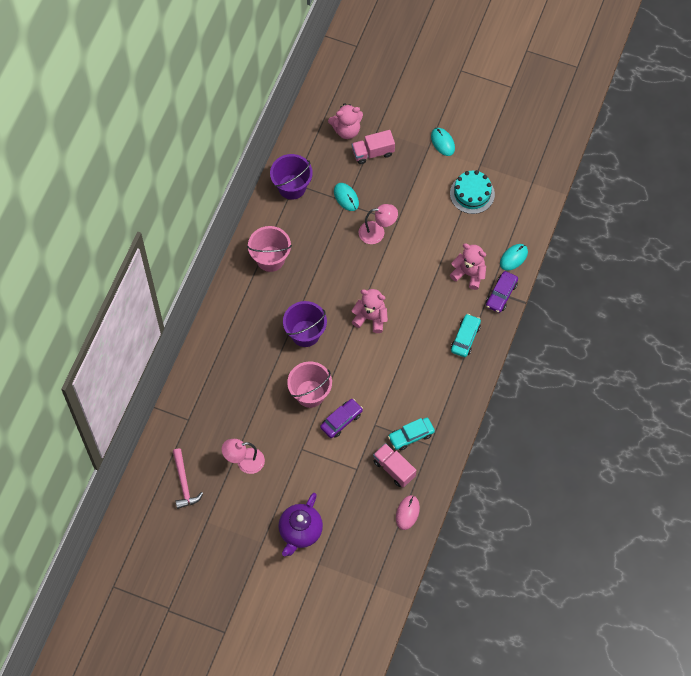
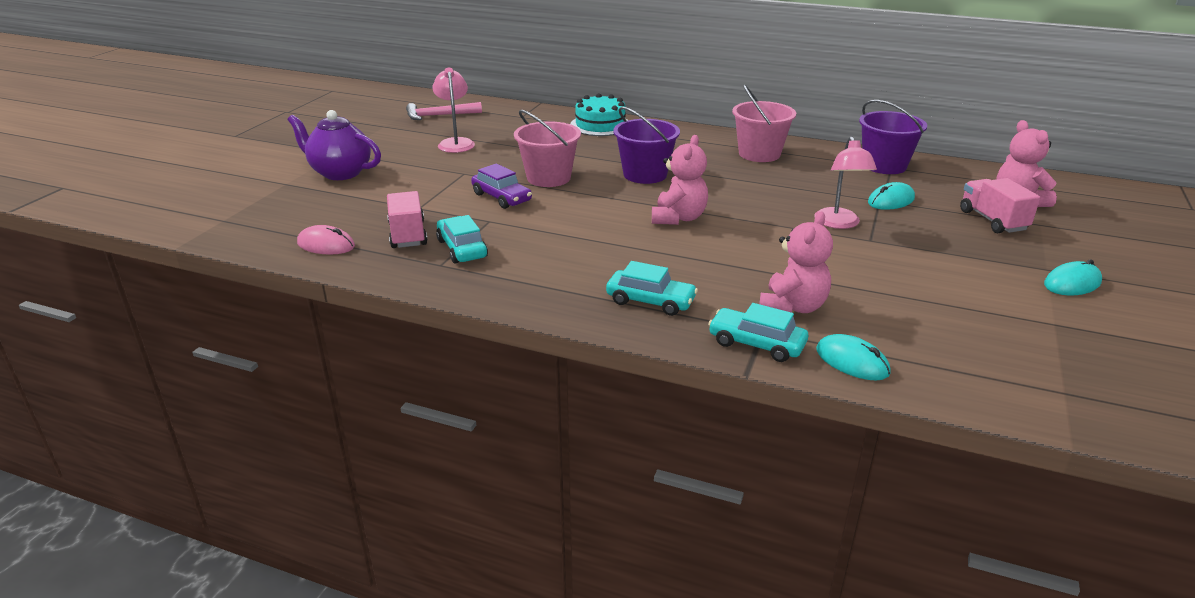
camera: 90 degrees right, 35 degrees down
pink truck [373,443,416,488] -> pink truck turned 60 degrees counterclockwise [387,191,428,248]
turquoise cake [450,170,495,214] -> turquoise cake moved to [570,93,628,136]
purple car [486,271,518,313] -> turquoise car [708,303,808,362]

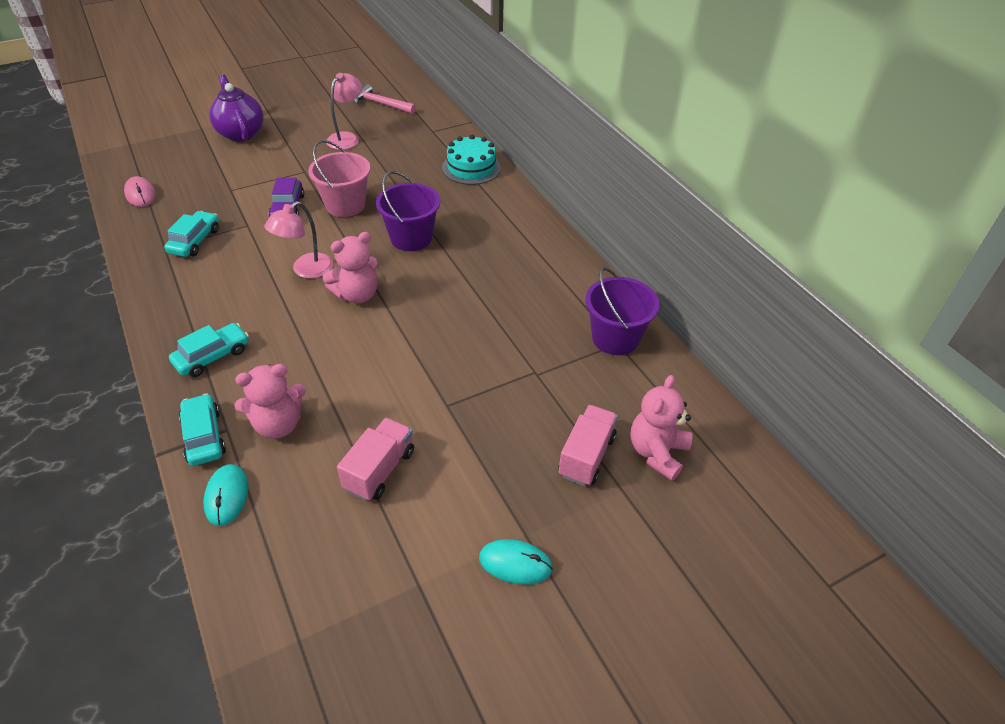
camera: 40 degrees right, 15 degrees up
pink truck [387,191,428,248] -> pink truck moved to [337,418,414,501]
turquoise car [606,261,698,316] -> turquoise car turned 105 degrees counterclockwise [169,323,249,377]
pink bucket [732,85,796,162] -> none
pink lamp [814,136,877,229] -> pink lamp moved to [264,201,333,279]
turquoise mouse [868,182,915,210] -> none

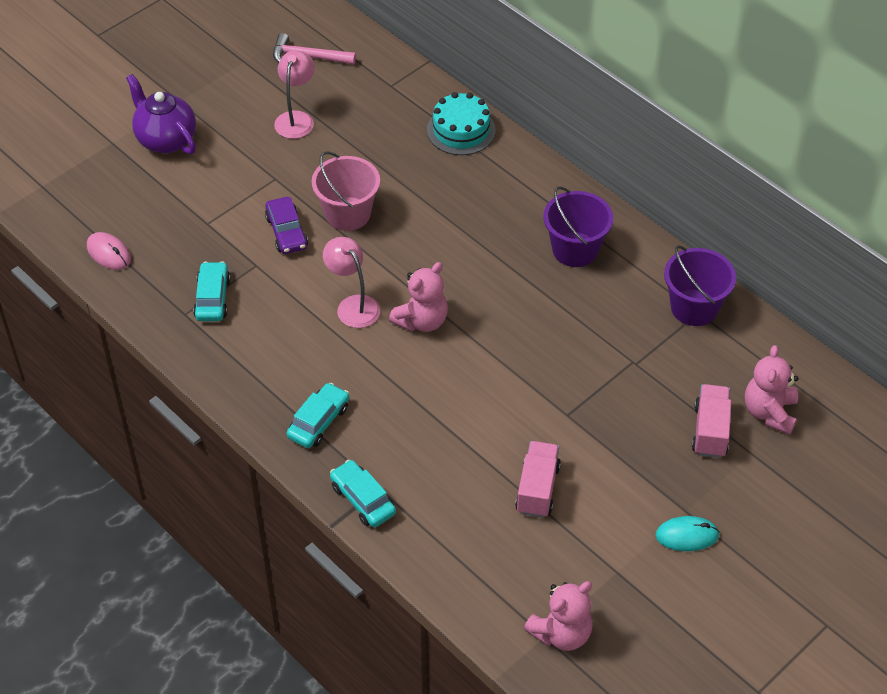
camera: 15 degrees left, 5 degrees up
turquoise mouse [203,464,249,526] -> none
pink teddy bear [235,364,306,439] -> pink teddy bear moved to [524,581,593,651]
pink lamp [264,201,333,279] -> pink lamp turned 120 degrees clockwise [323,237,380,328]
purple bucket [376,171,440,251] -> purple bucket moved to [543,186,613,267]

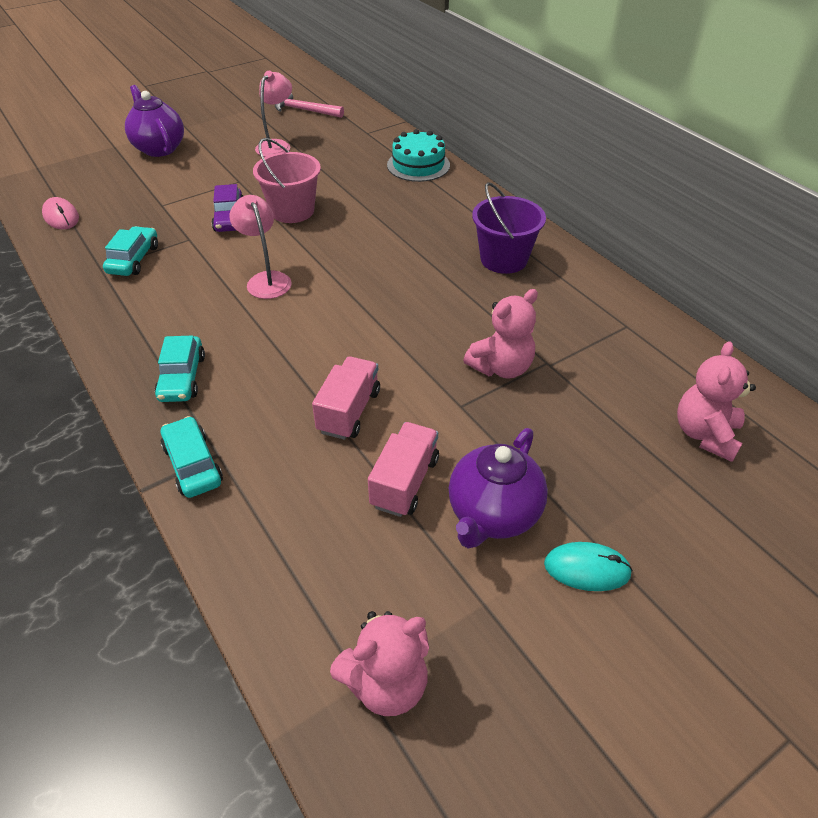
camera: 10 degrees right, 5 degrees down
turquoise car [287,383,349,448] -> turquoise car turned 135 degrees clockwise [155,336,205,402]
pink teddy bear [389,262,448,332] -> pink teddy bear moved to [463,289,538,379]
purple bucket [664,245,736,326] -> none
pink truck [692,384,731,458] -> pink truck moved to [312,356,380,440]
none -> purple teapot [449,428,548,548]

